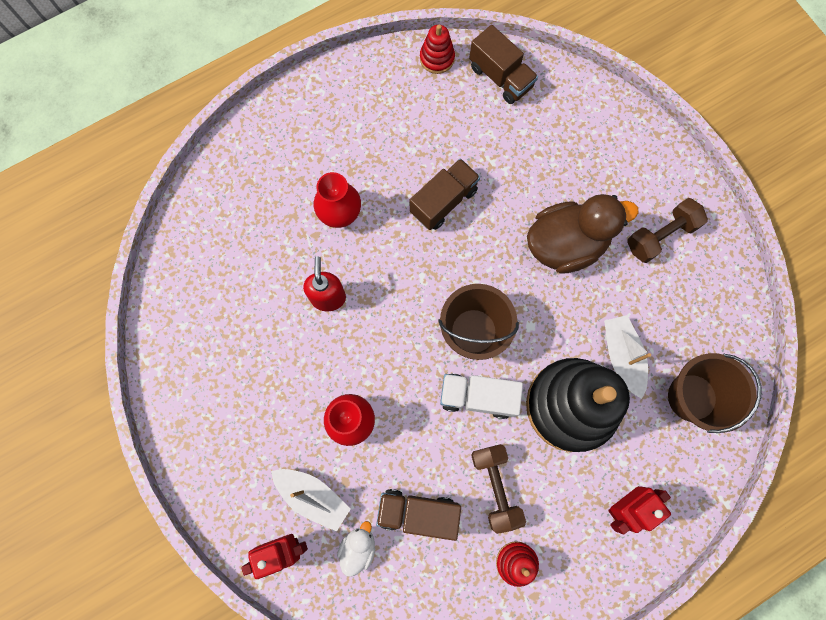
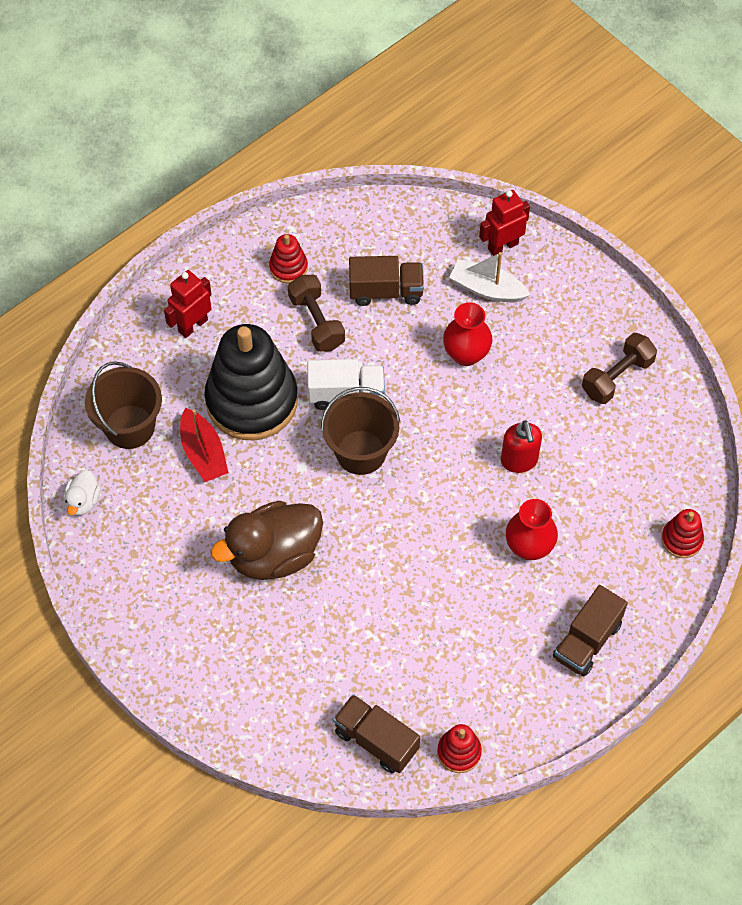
camera: 170 degrees right, 15 degrees down
white duck [337,521,375,577] -> white duck moved to [64,470,101,516]
brown truck [410,158,480,230] -> brown truck moved to [553,585,628,677]
white boat [604,315,651,399] -> red boat [180,408,229,482]
brown dumbbell [627,198,708,263] -> brown dumbbell moved to [582,333,657,404]
none -> red stacking toy [661,509,704,558]

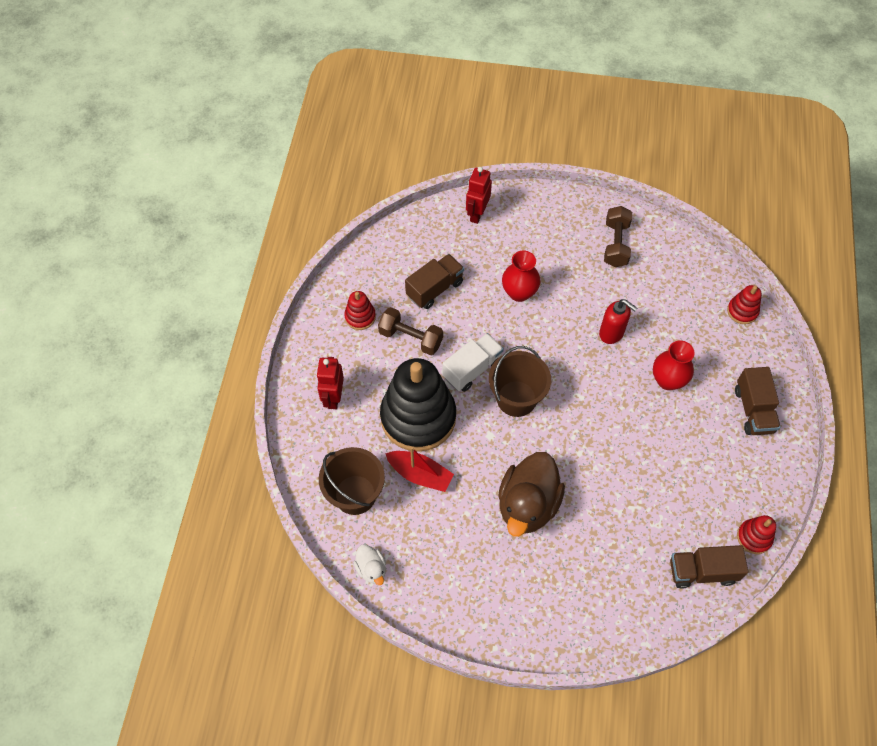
camera: 40 degrees left, 0 degrees up
white boat [449,252,530,302] -> none

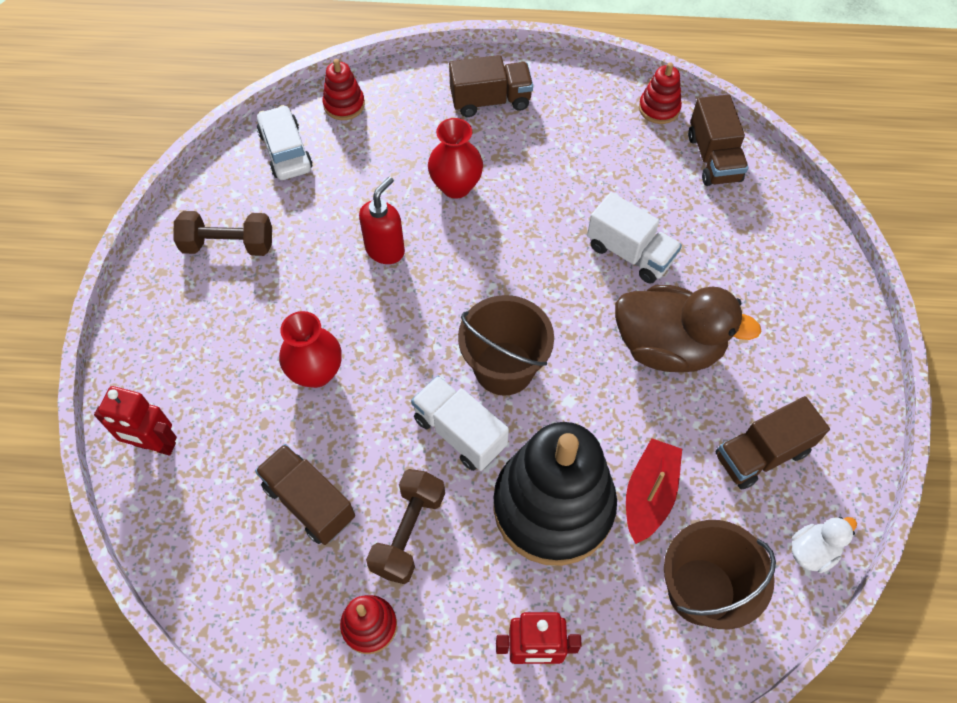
camera: 95 degrees left, 0 degrees up
none -> white car [257,105,313,180]
none -> white truck [587,192,682,284]
none -> brown truck [716,396,830,489]

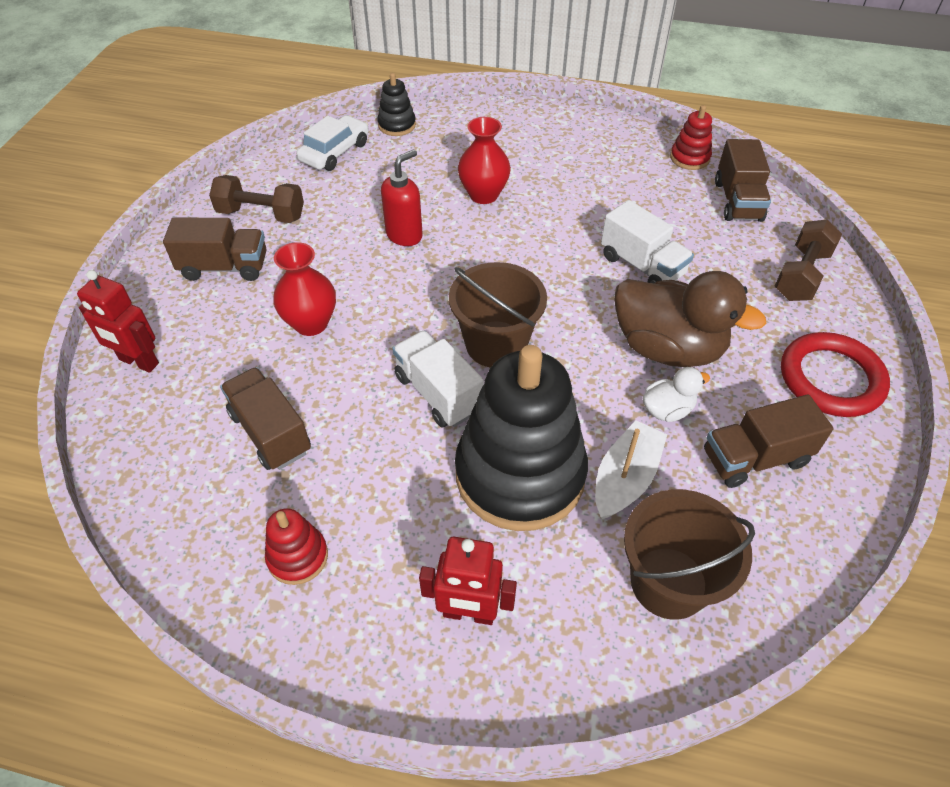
camera: 10 degrees right, 10 degrees down
white car [257,105,313,180] -> white car turned 45 degrees clockwise [296,115,369,171]
red stacking toy [323,59,365,120] -> black stacking toy [377,73,416,136]
brown dumbbell [366,469,445,584] -> brown dumbbell moved to [775,219,842,301]
brown truck [449,55,533,117] -> brown truck moved to [163,218,267,281]
red boat [626,438,682,544] -> white boat [595,420,667,519]
white duck [792,517,857,573] -> white duck moved to [643,367,710,422]
none -> red ring [781,332,890,417]

